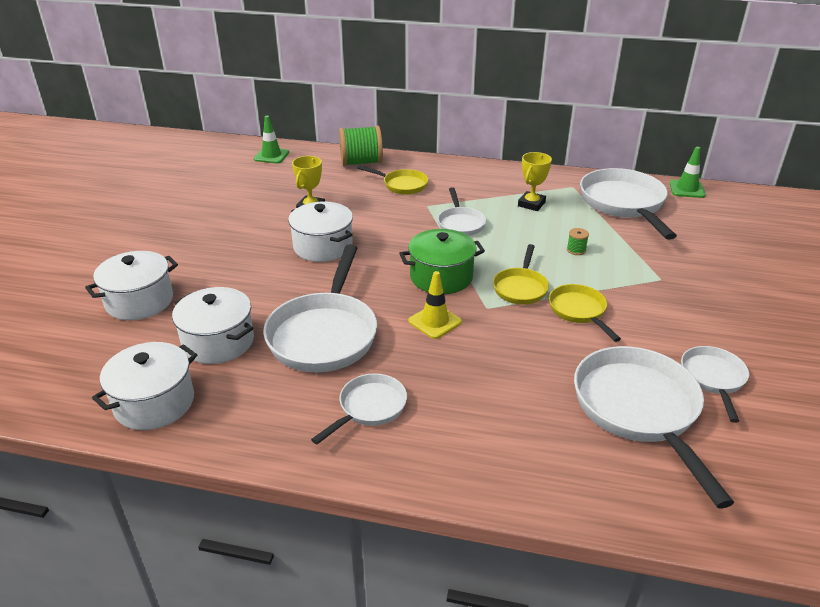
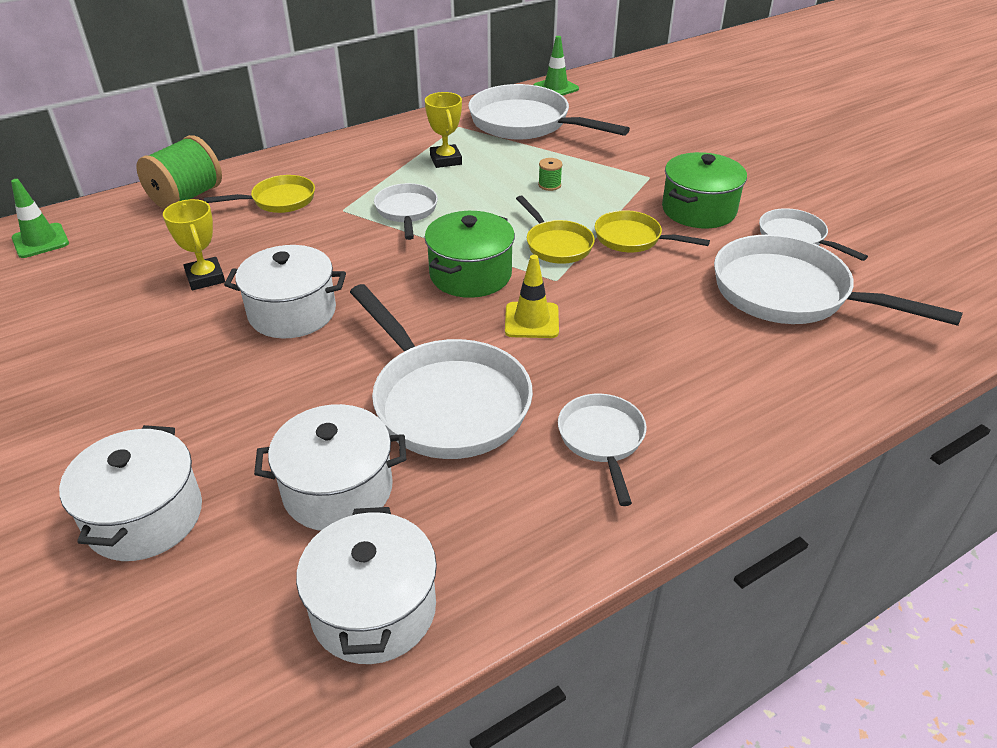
camera: 45 degrees left, 5 degrees up
white pan [438,187,486,236] -> white pan turned 135 degrees counterclockwise [374,183,438,240]
none -> green pot [662,152,747,228]

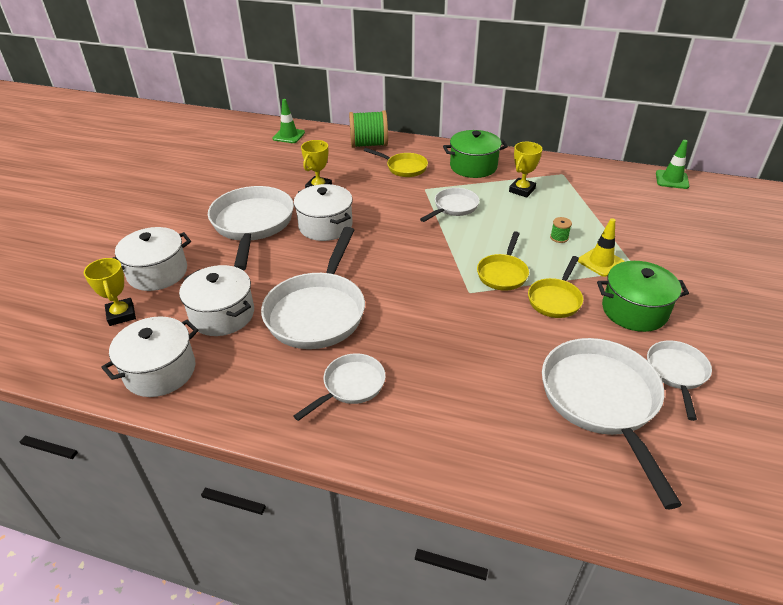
camera: 50 degrees right, 0 degrees up
green pot [425,211,515,298] -> green pot moved to [443,130,508,178]
white pan [468,84,630,139] -> white pan moved to [208,186,294,271]
yellow traffic cone [505,255,559,338] -> yellow traffic cone moved to [578,218,625,277]
yellow pan [595,210,710,252] -> yellow pan turned 135 degrees counterclockwise [528,256,583,318]
none -> yellow trophy [84,258,136,326]

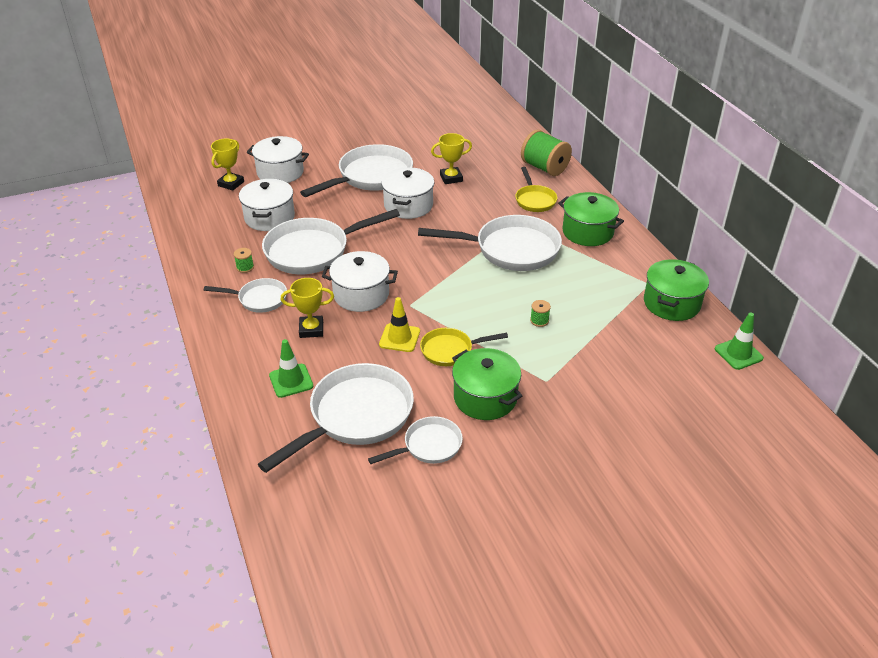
camera: 50 degrees right, 0 degrees up
white pot [101,316,198,397] -> white pot moved to [322,251,398,312]
green traffic cone [272,99,305,143] -> green traffic cone moved to [269,339,313,398]
white pan [420,188,479,222] -> white pan [418,215,562,271], size x1.85
yellow pan [477,231,529,291] -> none
yellow trophy [509,142,542,198] -> yellow trophy moved to [281,278,334,338]
yellow traffic cone [578,218,625,277] -> yellow traffic cone moved to [379,297,420,352]
none -> green spool [234,248,254,273]
none -> green pot [644,259,709,321]

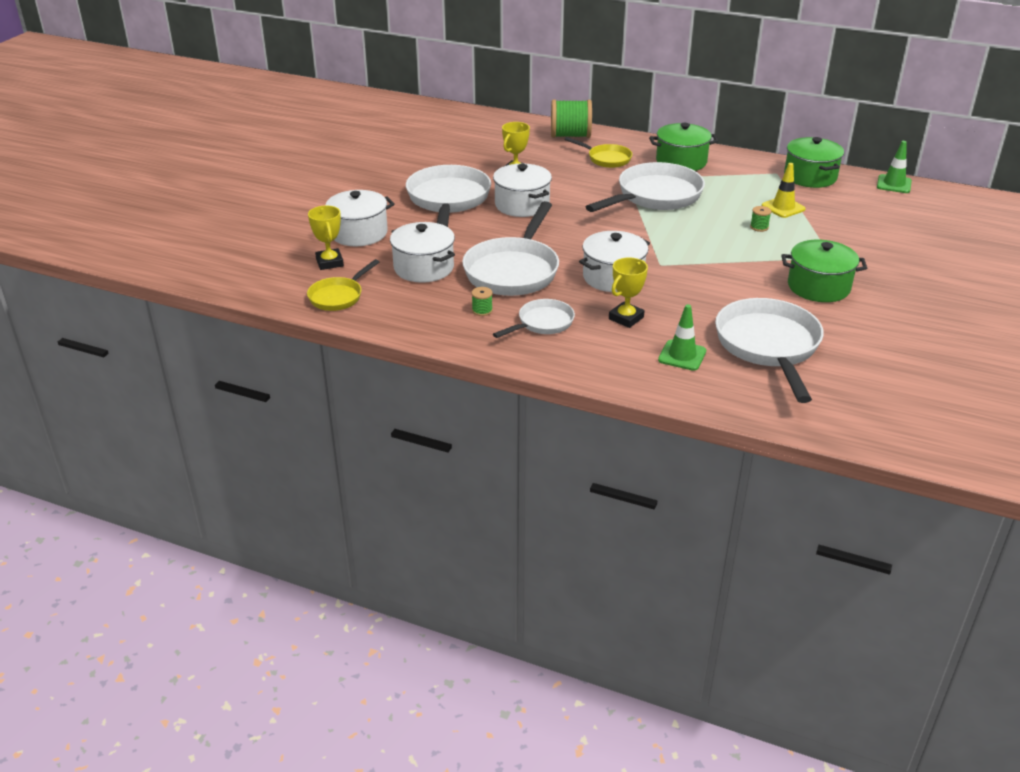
camera: 45 degrees left, 5 degrees down
white pan [368,416,463,464] -> none
yellow traffic cone [379,297,420,352] -> yellow traffic cone moved to [762,163,806,218]
yellow pan [420,328,508,366] -> yellow pan moved to [307,259,379,311]

